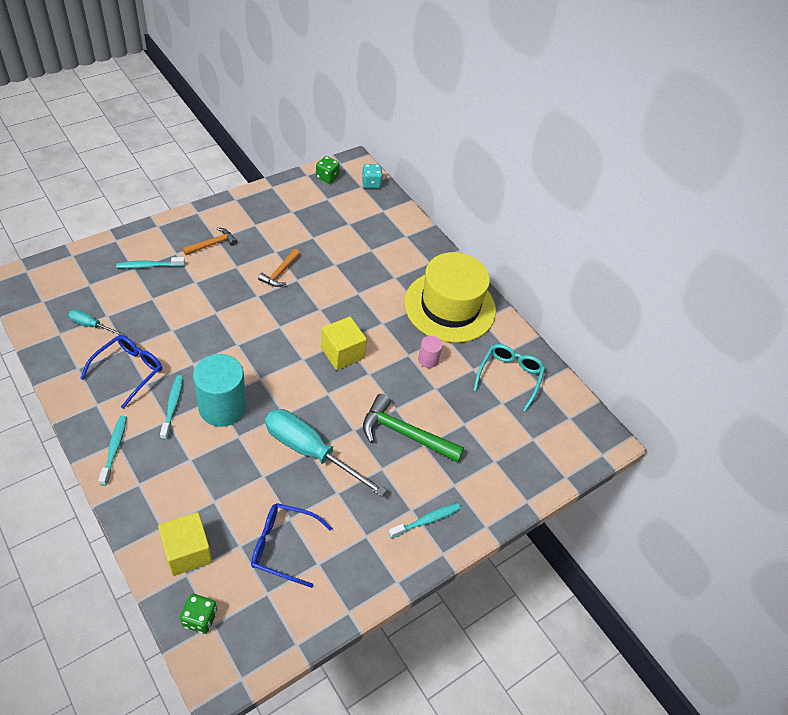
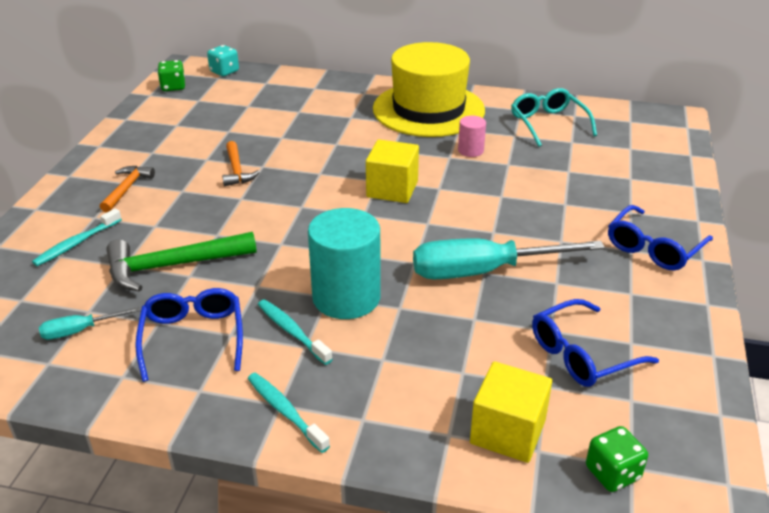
camera: 35 degrees left, 15 degrees down
green hammer [363,394,464,463] -> green hammer moved to [106,232,257,292]
turquoise toothbrush [388,503,461,538] -> blue glasses [608,205,713,271]

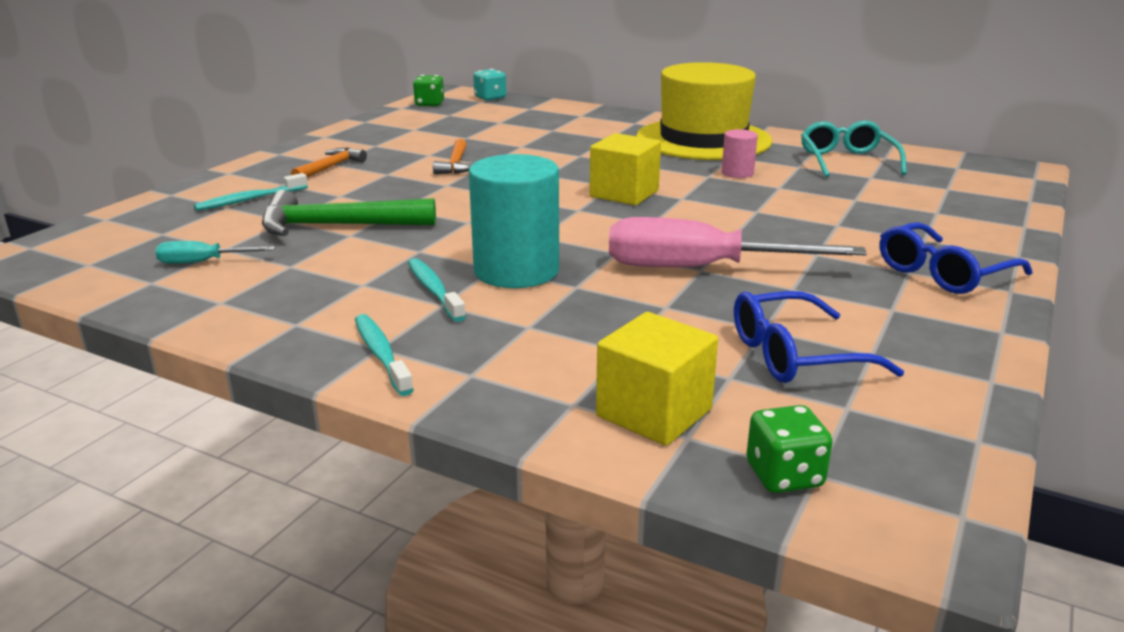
camera: 15 degrees right, 10 degrees down
blue glasses [135,288,243,382] -> none
turquoise screwdriver [413,238,605,279] -> pink screwdriver [609,217,867,267]

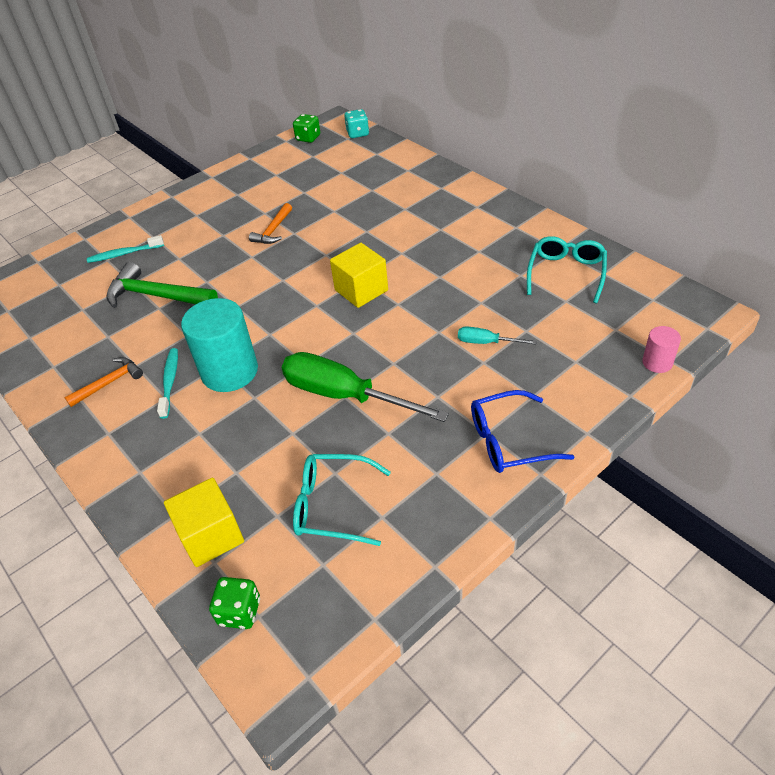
camera: 25 degrees right, 20 degrees up
turquoise screwdriver [155,241,275,264] -> turquoise screwdriver moved to [458,327,537,345]
orange hammer [291,148,367,178] -> orange hammer moved to [64,357,143,407]
turquoise toothbrush [355,314,414,396] -> none
pink screwdriver [609,217,867,267] -> green screwdriver [282,352,449,422]
yellow hat [636,62,772,160] -> none
pink cylinder [722,129,758,178] -> pink cylinder moved to [642,326,681,373]
blue glasses [734,291,904,383] -> turquoise glasses [293,454,391,546]

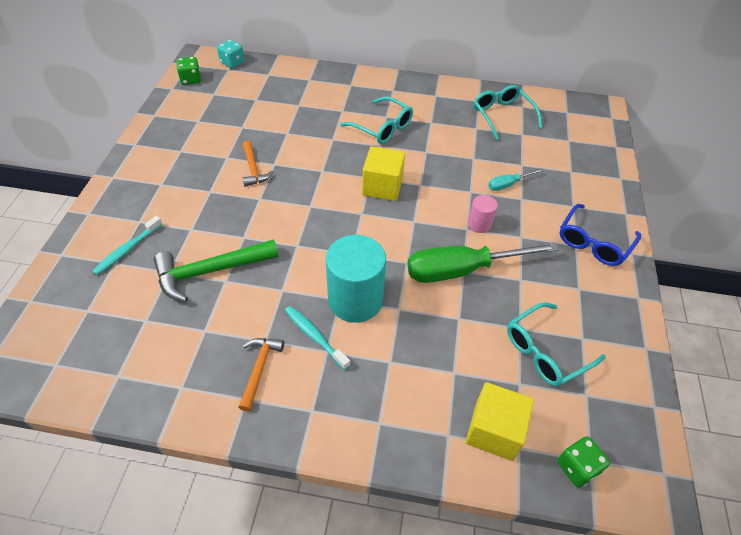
camera: 45 degrees left, 5 degrees up
pink cylinder [642,326,681,373] -> pink cylinder moved to [468,195,498,233]
none -> turquoise glasses [340,97,413,144]

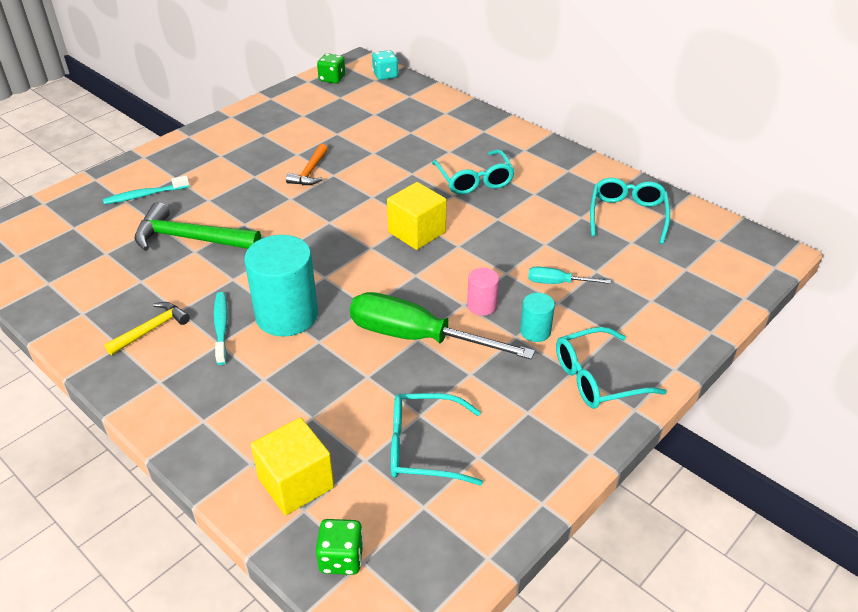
camera: 35 degrees right, 10 degrees down
orange hammer [238,338,284,411] -> yellow hammer [104,302,190,355]
blue glasses [559,204,641,266] -> turquoise glasses [556,327,667,409]
none -> turquoise cylinder [520,293,555,342]

